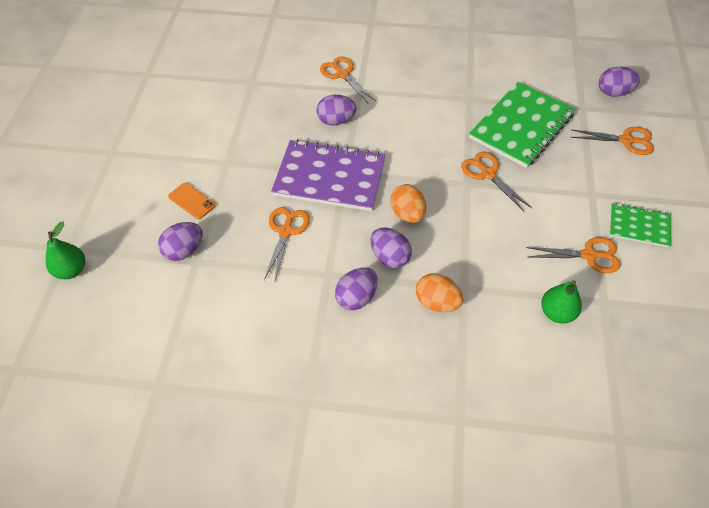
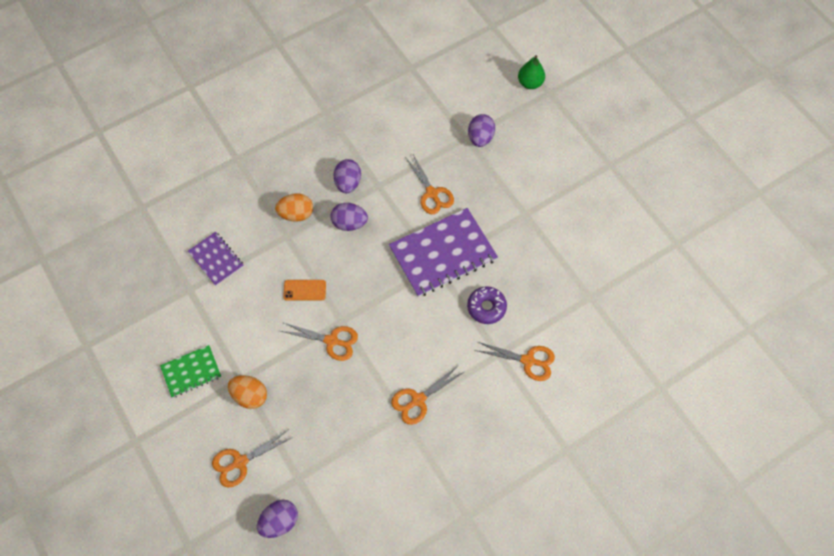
camera: 140 degrees right, 10 degrees up
orange phone [168,183,216,219] -> orange phone moved to [283,280,326,301]
purple egg [317,95,357,126] -> purple donut [467,286,507,324]
orange egg [390,184,426,223] -> orange egg moved to [228,375,267,409]
green notebook [469,82,575,168] -> none
orange scissors [526,237,621,273] -> orange scissors moved to [391,365,464,425]
green pear [541,280,582,324] -> purple notebook [188,232,244,286]

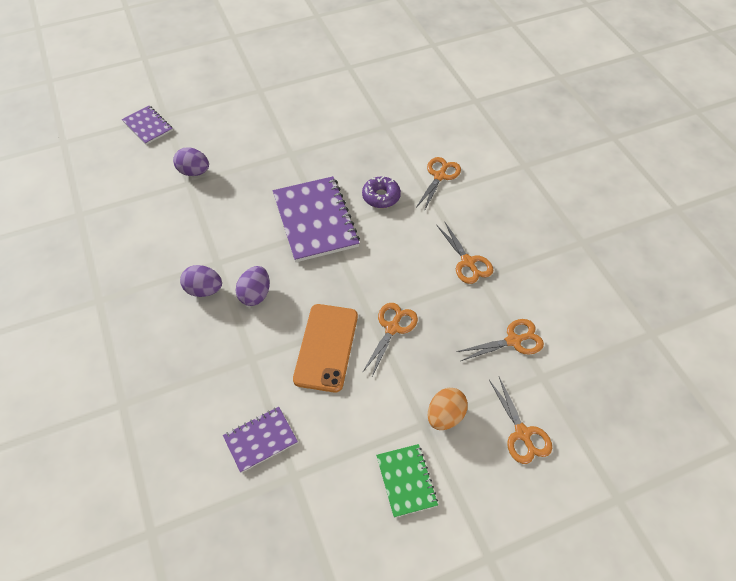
camera: 80 degrees left, 10 degrees down
purple egg [257,500,298,538] -> none
orange egg [275,193,313,222] -> none
orange phone [283,280,326,301] -> orange phone [293,304,358,393], size x1.96
orange scissors [405,154,454,214] -> orange scissors moved to [457,319,544,361]
green pear [518,55,545,89] -> purple notebook [122,106,173,145]

